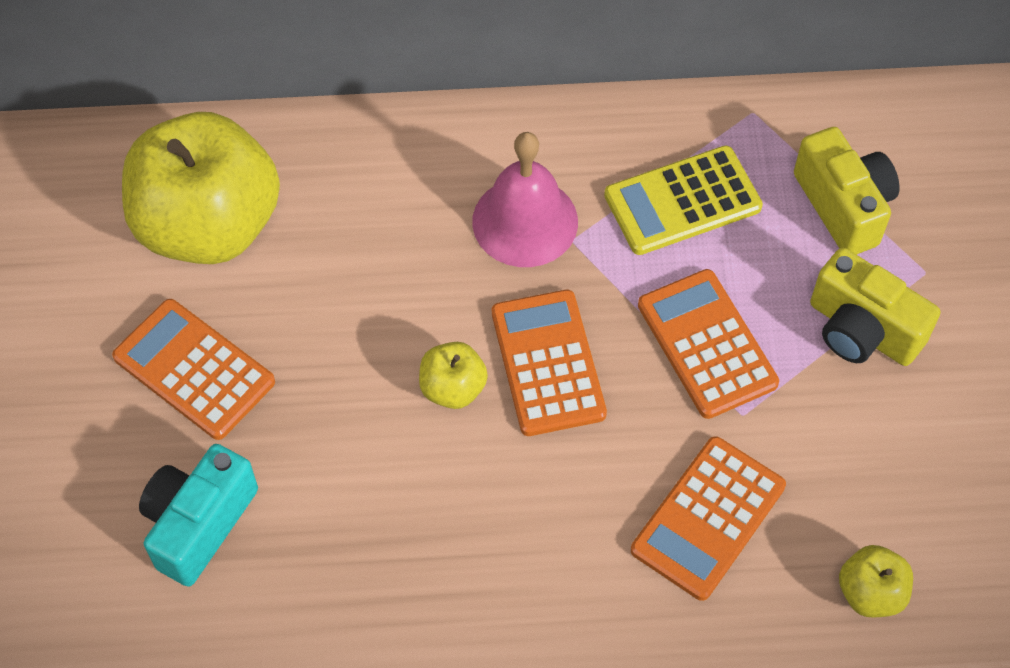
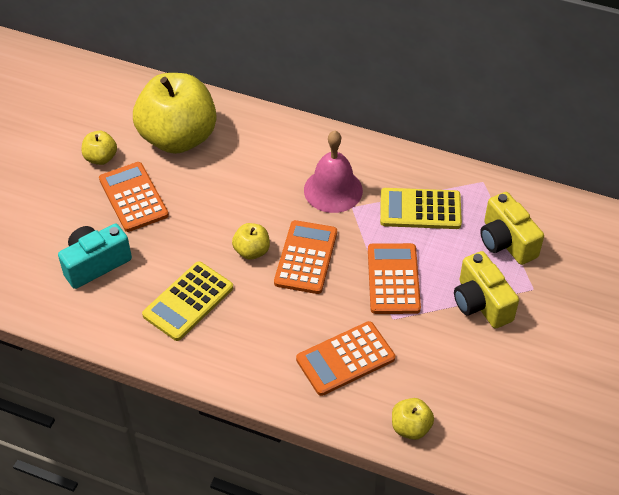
camera: 25 degrees right, 10 degrees down
yellow camera [794,127,899,255] -> yellow camera turned 150 degrees clockwise [480,192,544,265]
none -> yellow apple [82,131,117,165]
none -> yellow calculator [142,261,233,341]

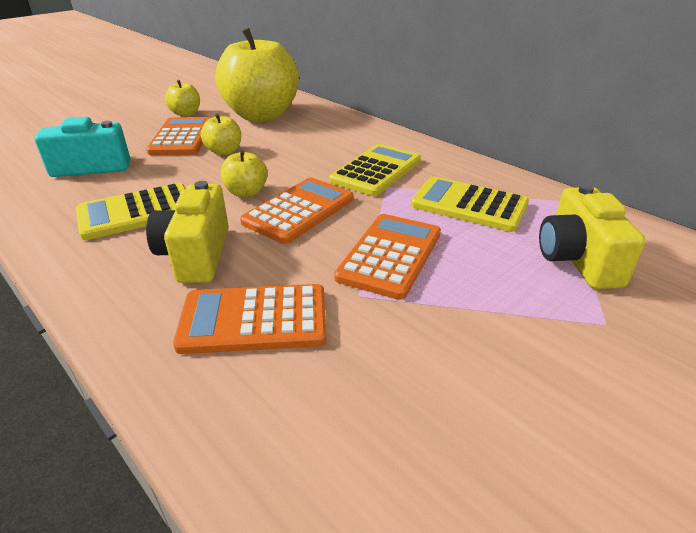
camera: 25 degrees right, 15 degrees down
pink bell [304,131,363,213] -> yellow calculator [329,144,421,196]
yellow apple [392,398,434,440] -> yellow apple moved to [201,113,241,156]
yellow camera [454,251,519,329] -> yellow camera moved to [146,181,229,283]

